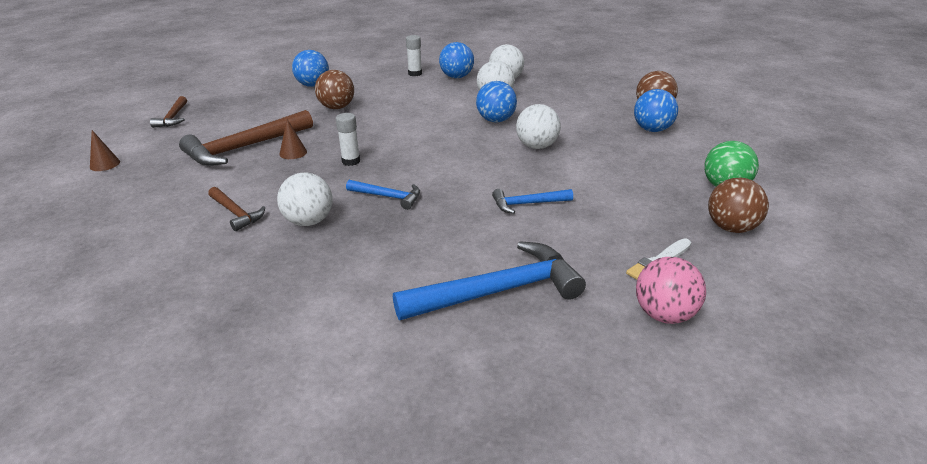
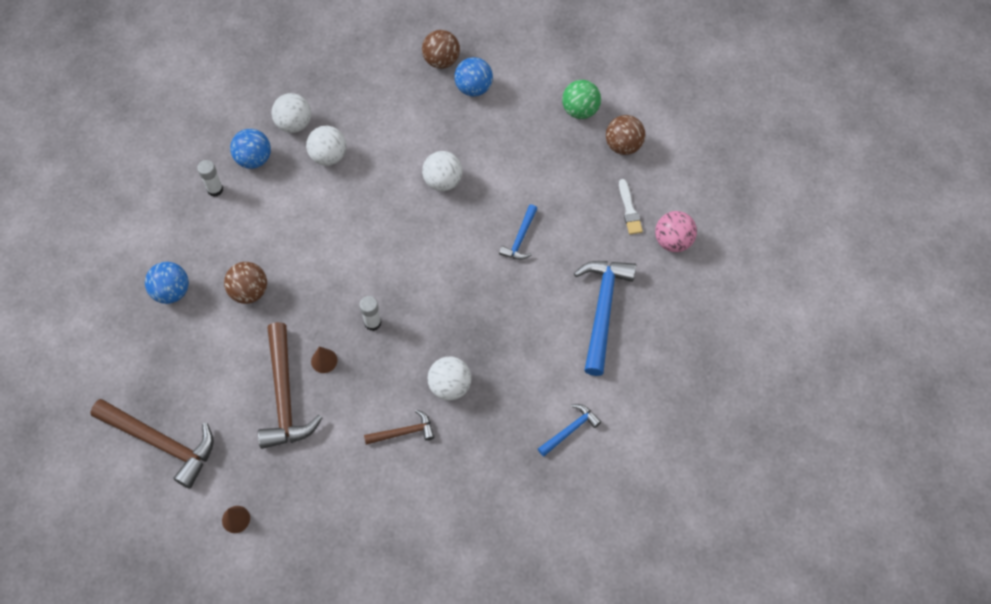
camera: 60 degrees left, 30 degrees up
brown hammer [150,96,187,128] -> brown hammer [90,399,214,489], size x1.91
blue hammer [346,180,420,210] -> blue hammer moved to [538,404,601,457]
blue ball [476,81,517,122] -> none

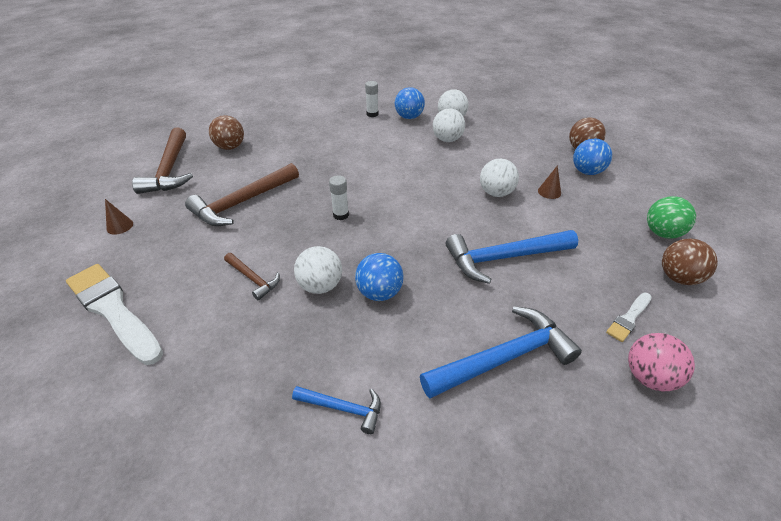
camera: 55 degrees right, 20 degrees down
blue ball [145,262,189,304] -> blue ball moved to [355,253,403,301]
brown ball [224,262,267,304] -> brown ball moved to [209,115,244,150]
brown cone [311,347,338,373] -> brown cone moved to [538,165,561,199]
blue hammer [499,204,538,260] -> blue hammer [446,230,578,284], size x1.91
none -> white brush [66,264,163,365]

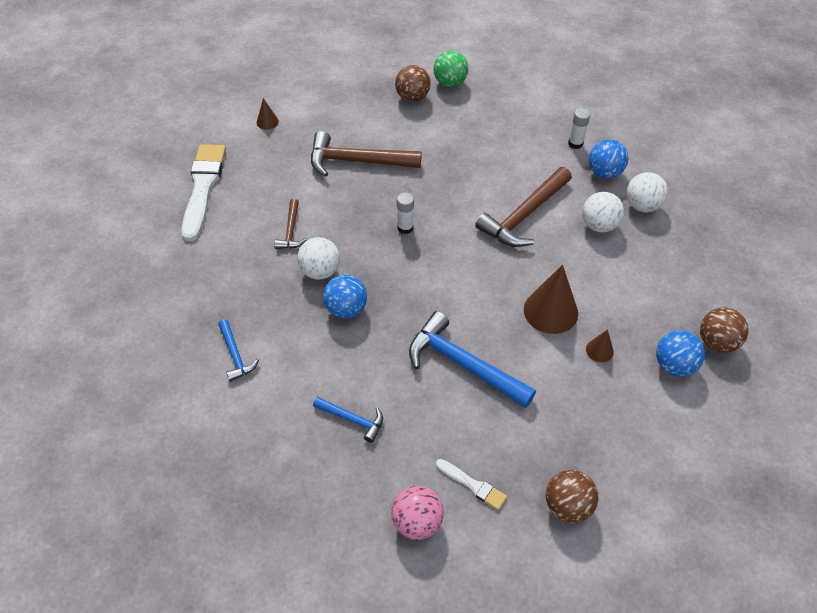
camera: 50 degrees right, 10 degrees up
brown hammer [132,127,193,194] -> brown hammer moved to [475,167,572,247]
blue hammer [420,306,582,398] -> blue hammer [313,397,383,443], size x0.52
white ball [480,159,519,197] -> brown cone [524,265,578,334]
white brush [606,293,651,342] -> white brush turned 150 degrees counterclockwise [436,459,507,510]
green ball [647,196,696,239] -> green ball moved to [433,51,468,87]

